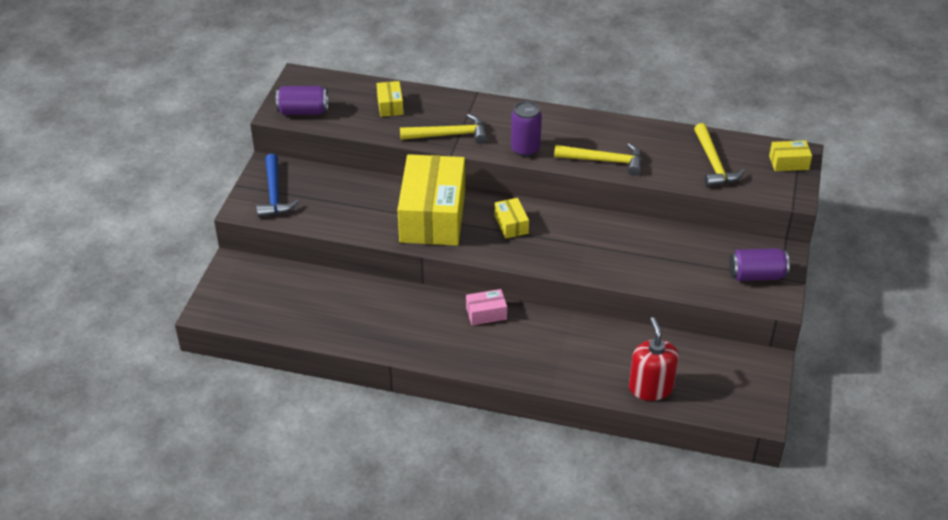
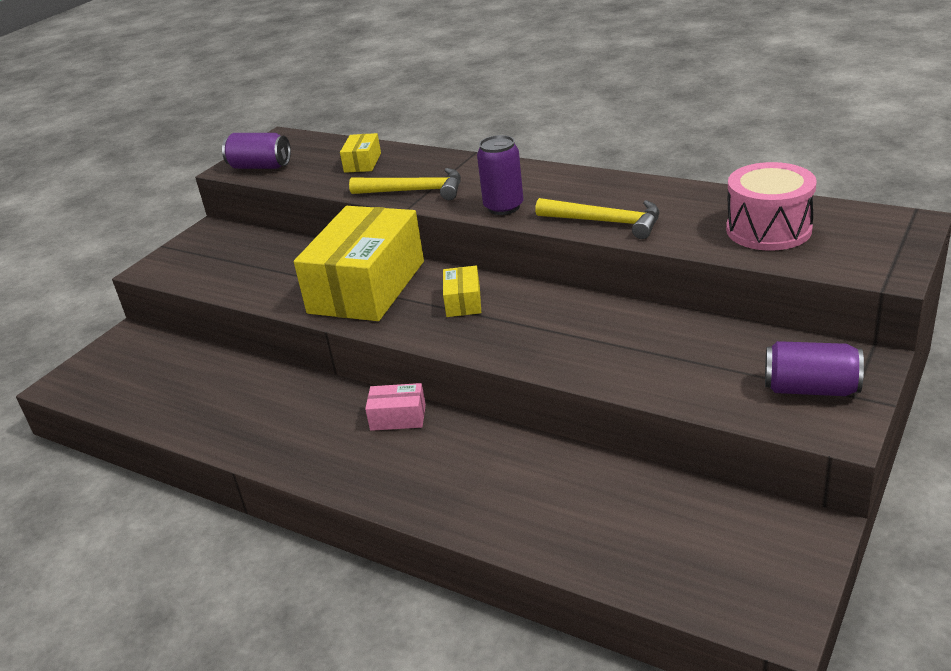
camera: 20 degrees right, 10 degrees down
blue hammer [257,154,299,217] -> none
red soap dispenser [629,317,679,401] -> none
yellow hammer [694,123,745,187] -> pink drum [726,162,817,251]
yellow box [769,140,812,171] -> none

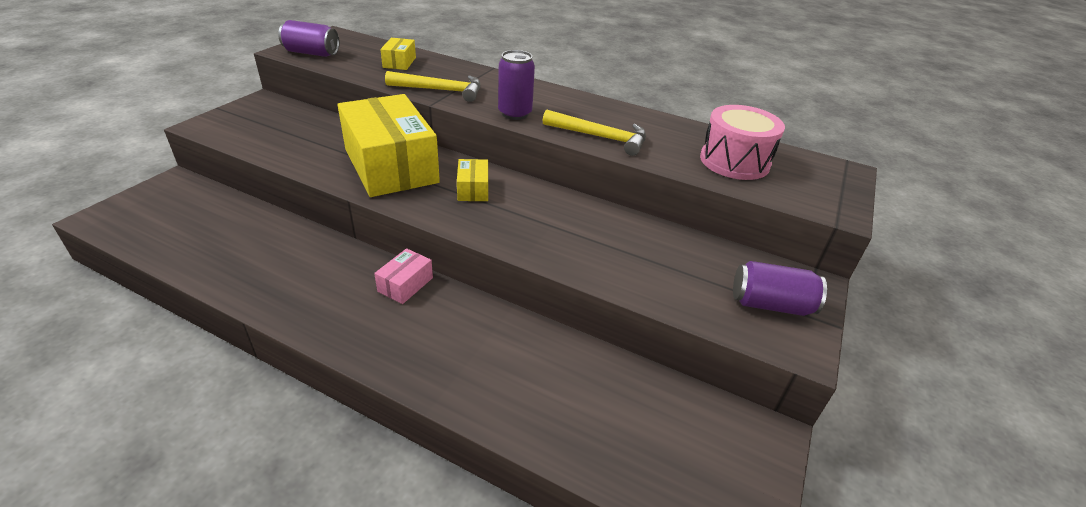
camera: 10 degrees left, 5 degrees up
yellow box [294,206,424,321] -> yellow box turned 45 degrees counterclockwise [337,94,440,197]
pink box [365,383,426,431] -> pink box turned 60 degrees counterclockwise [374,248,433,304]

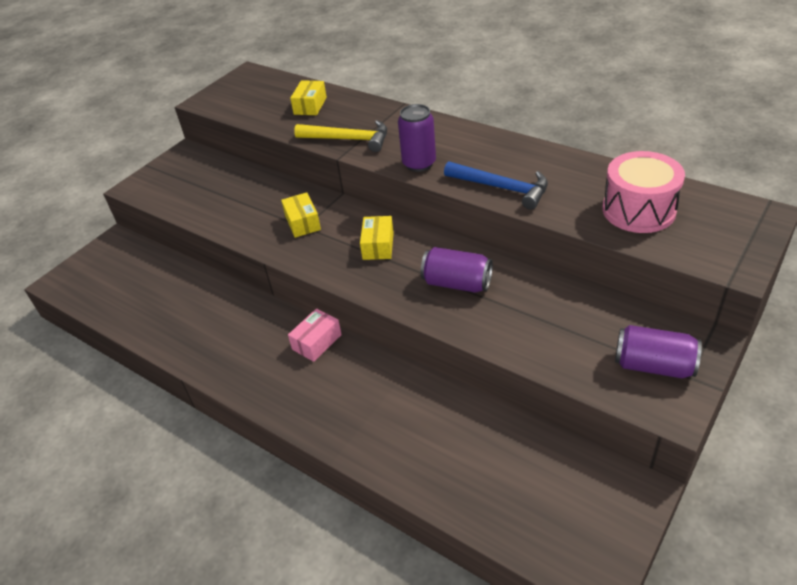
camera: 15 degrees right, 5 degrees up
purple can [278,20,340,57] -> purple can moved to [421,247,493,293]
yellow box [337,94,440,197] -> yellow box [281,192,321,238], size x0.42
yellow hammer [543,110,646,156] -> blue hammer [444,161,548,210]

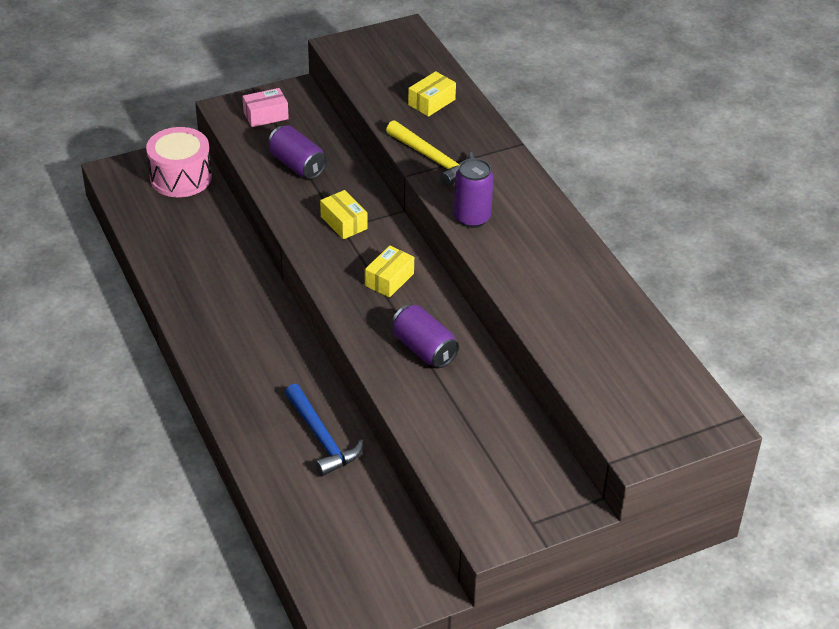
camera: 25 degrees right, 0 degrees up
yellow box [281,192,321,238] -> yellow box turned 45 degrees counterclockwise [320,190,367,239]
pink box [288,308,342,362] -> pink box moved to [242,88,289,127]
blue hammer [444,161,548,210] -> blue hammer moved to [285,384,364,476]
pink drum [603,151,685,233] -> pink drum moved to [146,127,212,197]
purple can [615,325,702,378] -> purple can moved to [268,126,327,179]

